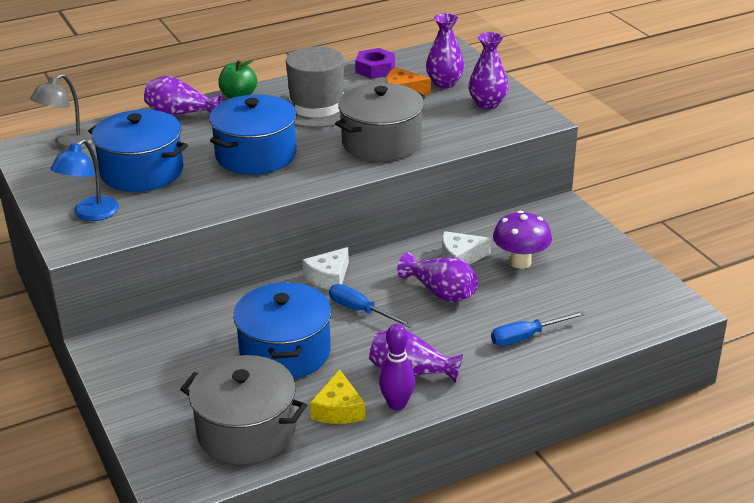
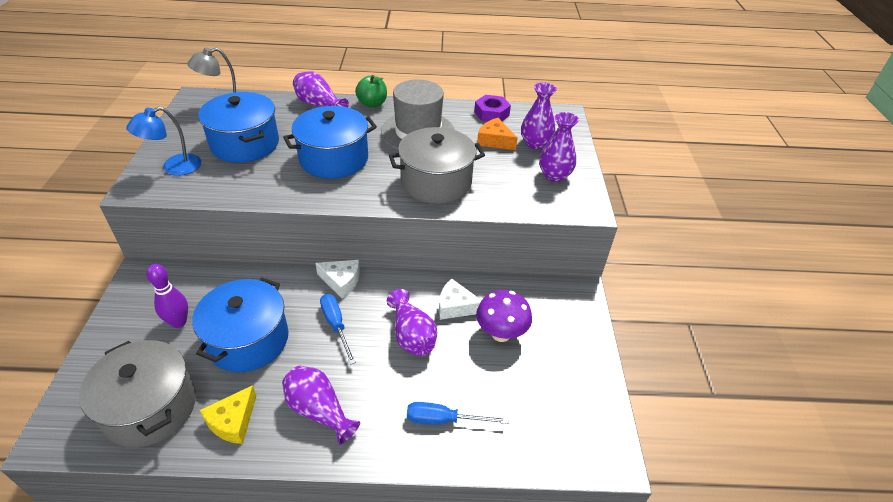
camera: 25 degrees right, 10 degrees up
white cheese [302,247,349,290] -> white cheese turned 135 degrees counterclockwise [315,260,360,298]
purple bowling pin [379,323,415,410] -> purple bowling pin moved to [146,264,188,328]

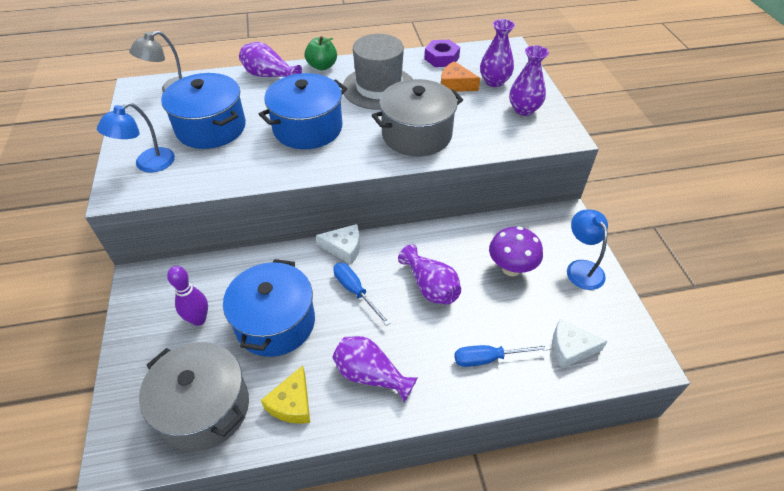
camera: 10 degrees left, 5 degrees up
white cheese [439,279,482,320] -> white cheese moved to [552,319,608,369]
none -> blue lamp [567,210,608,290]

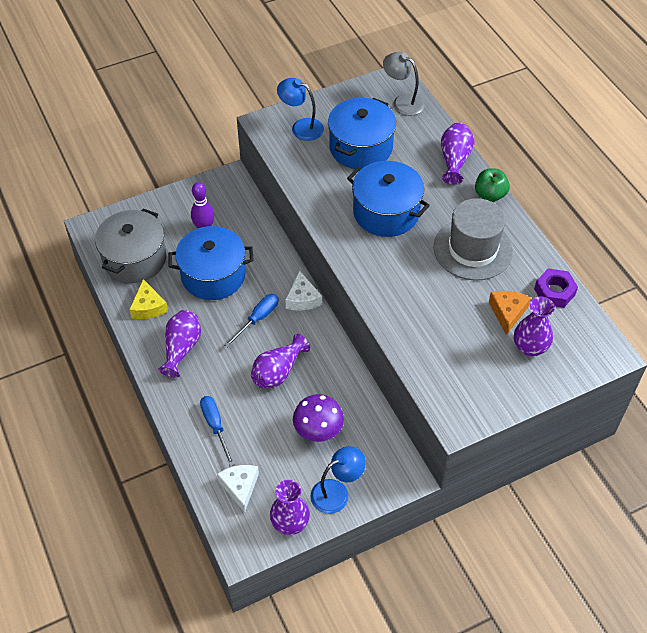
camera: 75 degrees right, 5 degrees up
yellow cheese [261,365,310,424] -> yellow cheese turned 105 degrees counterclockwise [129,279,168,319]
grey pot [372,79,463,156] -> none
purple vase [509,45,549,116] -> purple vase moved to [270,480,310,535]

